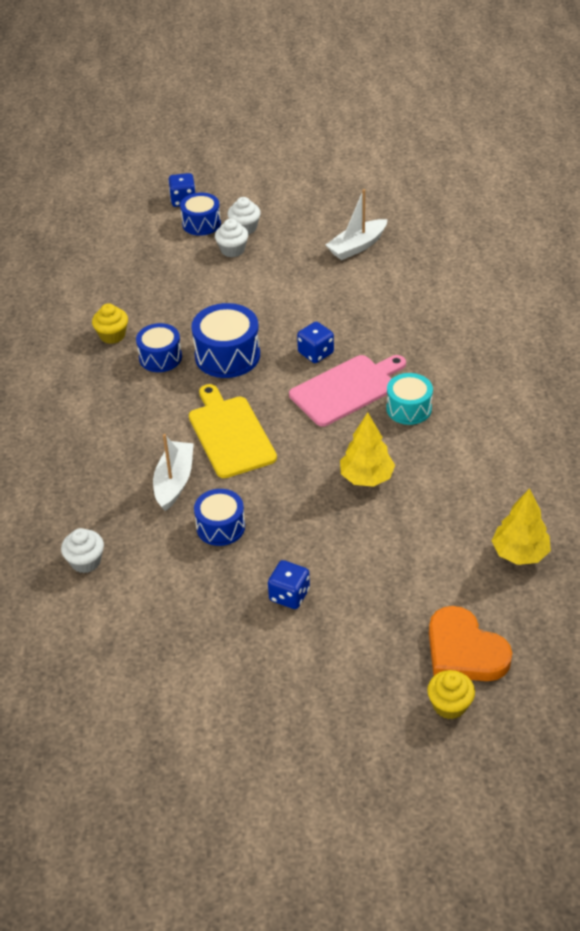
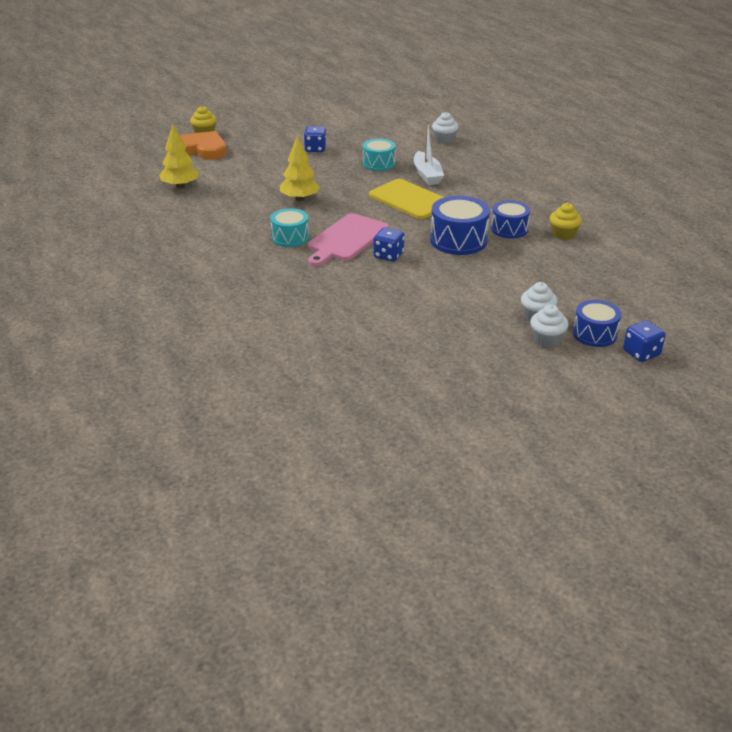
camera: 155 degrees right, 10 degrees down
blue drum [194,489,245,546] -> turquoise drum [363,138,396,171]
white boat [326,189,388,260] -> none

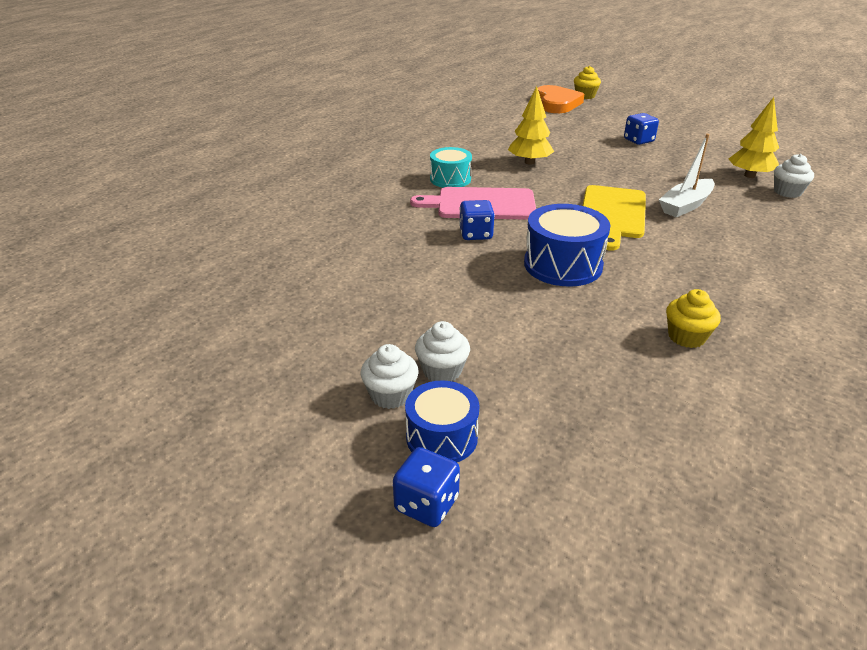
camera: 60 degrees right, 0 degrees up
yellow tree [159,124,199,188] -> yellow tree moved to [729,97,779,178]
turquoise drum [363,138,396,171] -> none
blue drum [491,200,530,239] -> none

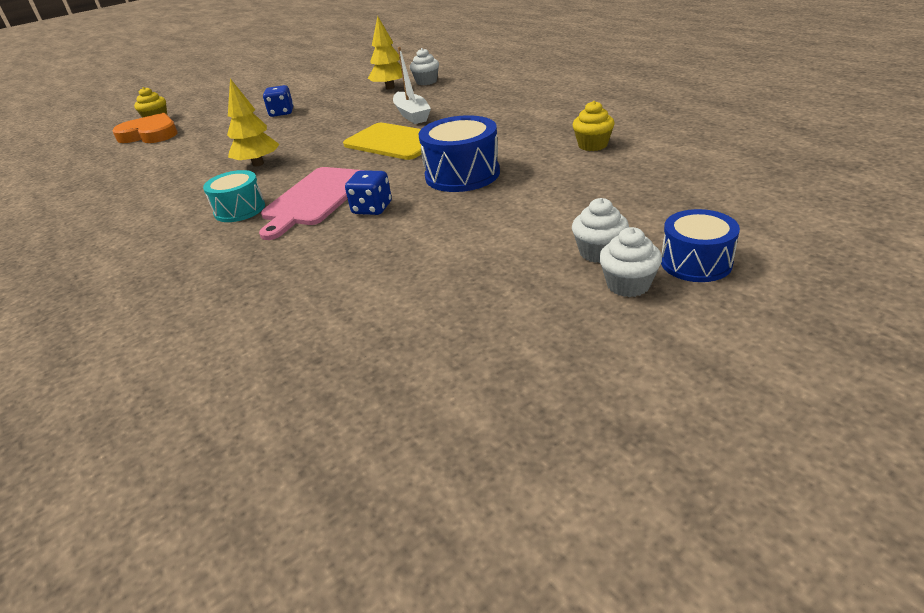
camera: 65 degrees left, 0 degrees up
blue dice [393,447,460,527] -> none

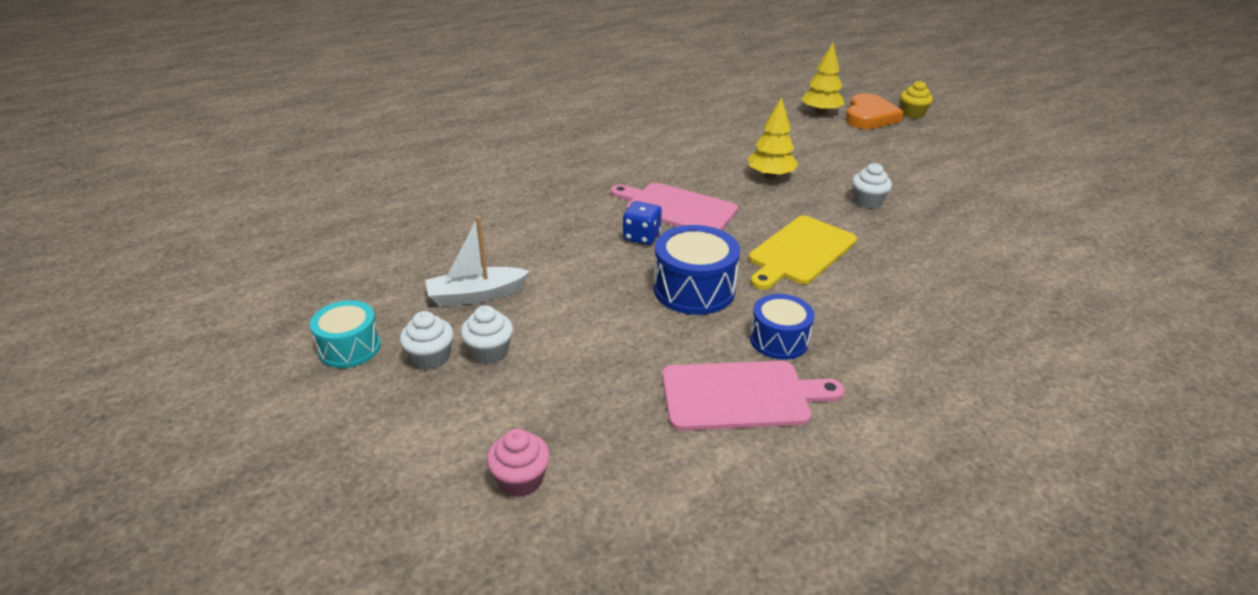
camera: 90 degrees right, 0 degrees up
turquoise drum [203,170,265,222] -> turquoise drum moved to [310,300,381,368]
blue dice [263,85,293,117] -> none
yellow tree [368,16,402,89] -> yellow tree moved to [801,43,844,115]
white boat [393,47,431,124] -> white boat moved to [425,217,530,306]
white cupcake [410,48,439,85] -> white cupcake moved to [852,163,892,208]
yellow cupcake [572,101,615,151] -> pink cutting board [662,361,844,431]
blue drum [661,209,740,282] -> blue drum moved to [750,294,814,360]
none -> pink cupcake [486,429,550,497]

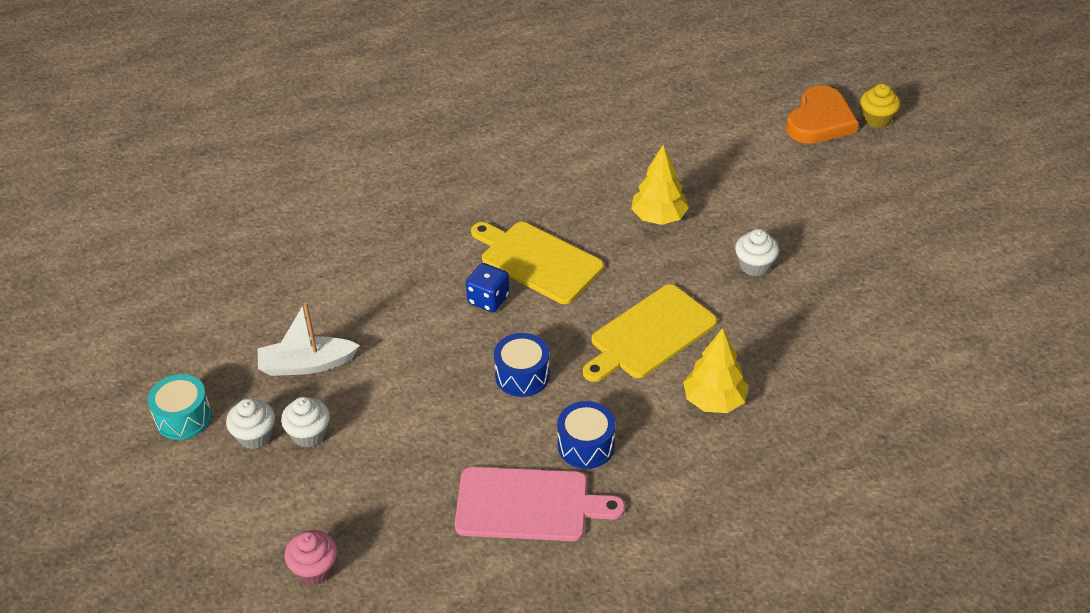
camera: 10 degrees right, 10 degrees up
pink cutting board [611,183,738,230] -> yellow cutting board [471,222,604,304]
blue drum [653,225,740,315] -> blue drum [494,333,550,397], size x0.66
yellow tree [801,43,844,115] -> yellow tree moved to [683,328,749,413]

